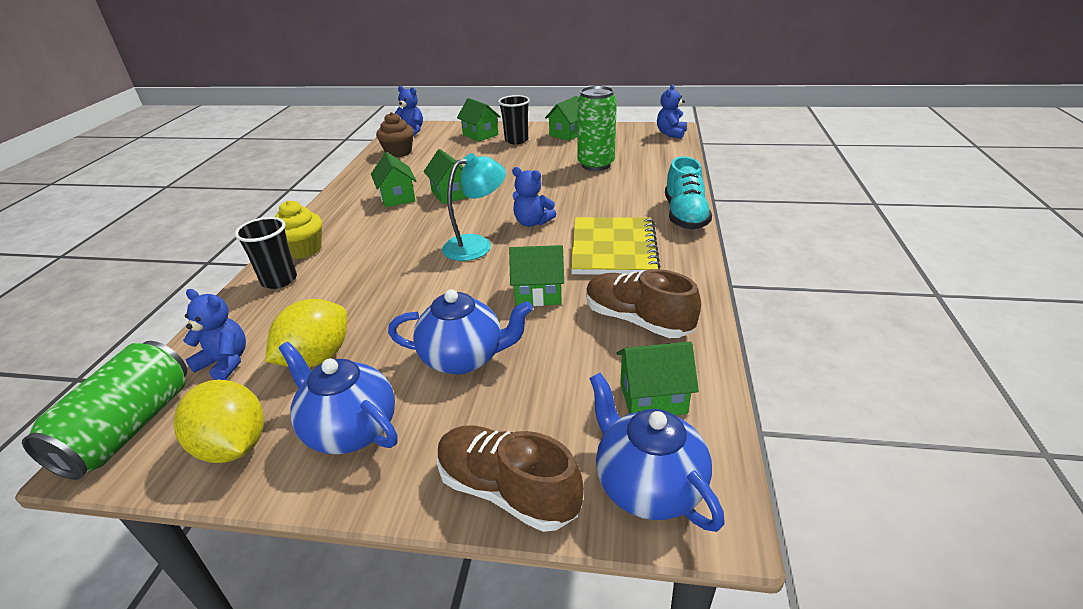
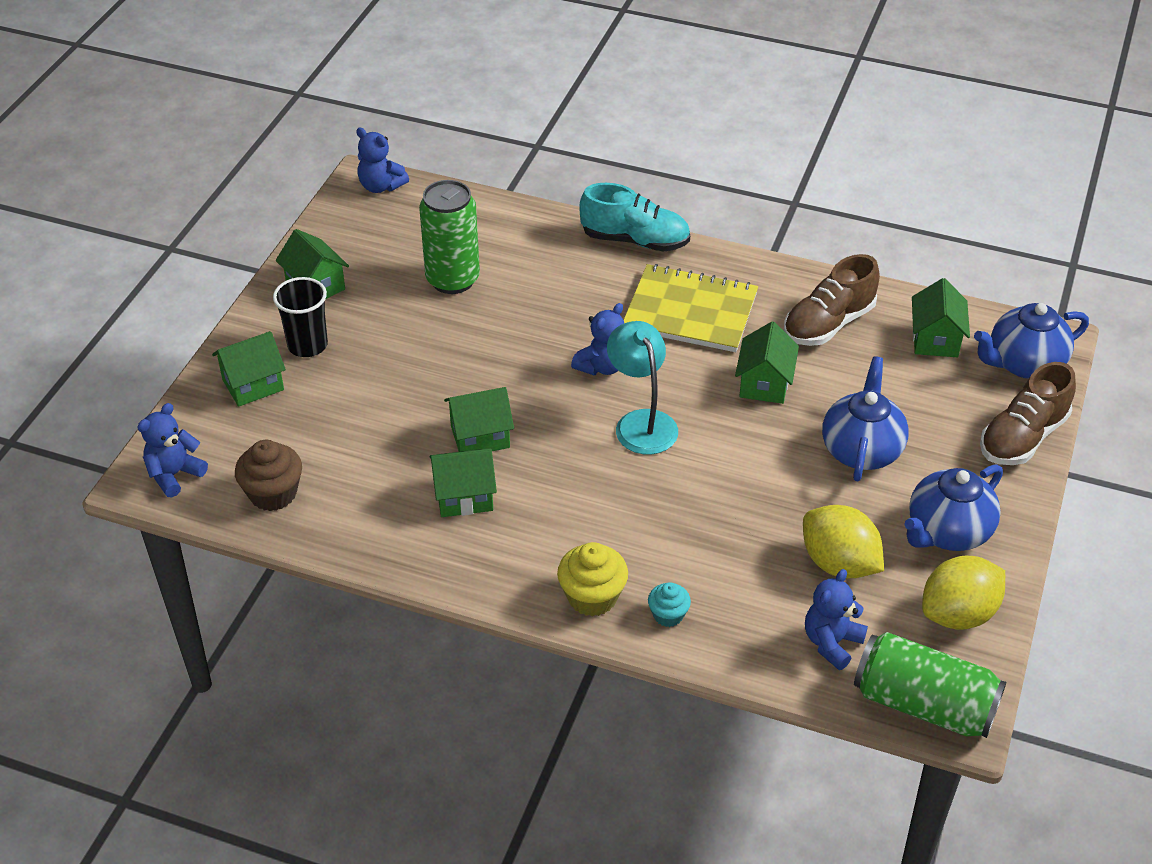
camera: 80 degrees left, 10 degrees up
black cup [235,217,297,289] -> turquoise cupcake [648,582,691,627]

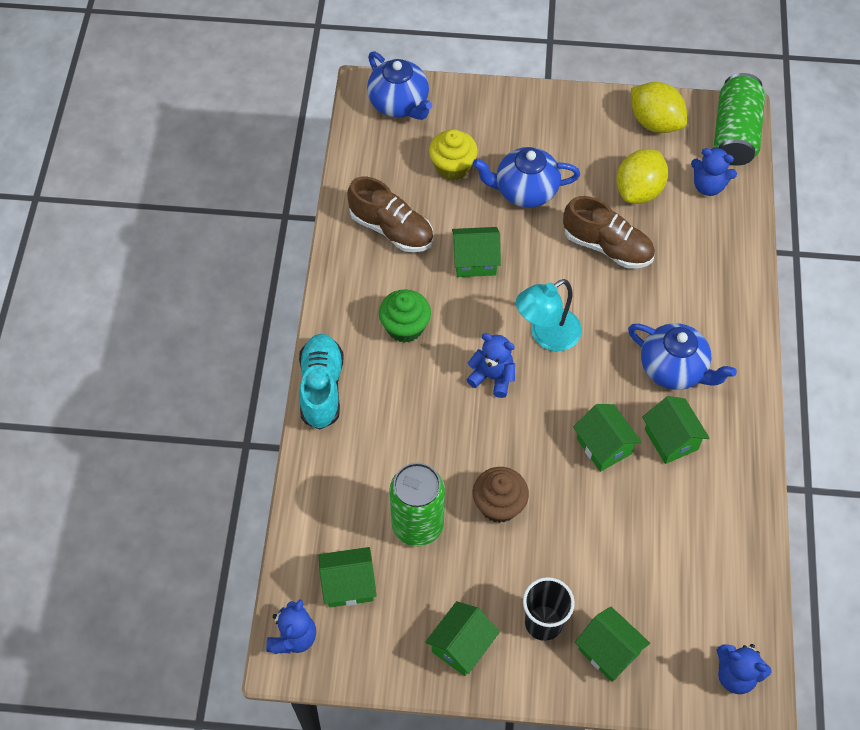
camera: 105 degrees left, 15 degrees up
brown cupcake [235,440,302,511] -> brown cupcake moved to [473,467,529,523]
yellow cupcake [557,542,628,617] -> yellow cupcake moved to [429,129,478,180]
yellow notebook [624,264,758,352] -> green cupcake [379,289,431,343]
turquoise cupcake [648,582,691,627] -> none
blue teapot [904,464,1003,551] -> blue teapot moved to [628,323,737,390]
green house [912,278,970,357] -> green house moved to [318,547,377,607]
brown shoe [980,362,1076,465] -> brown shoe moved to [563,196,655,269]

